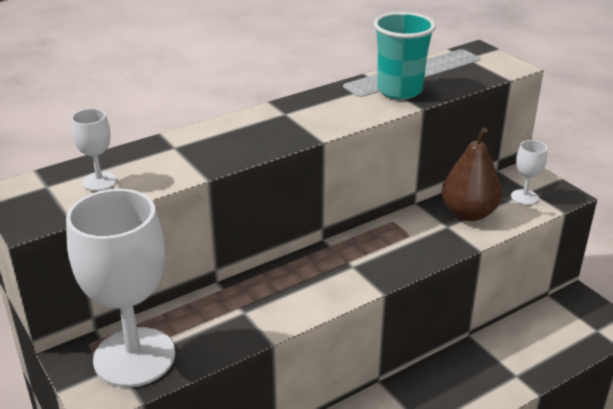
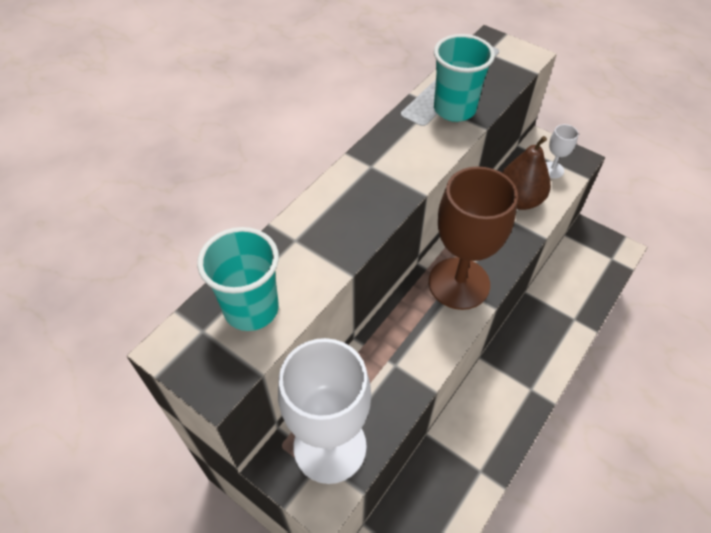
camera: 20 degrees left, 20 degrees up
white goblet [71,108,117,191] -> turquoise cup [197,227,279,331]
none -> brown goblet [429,166,518,310]

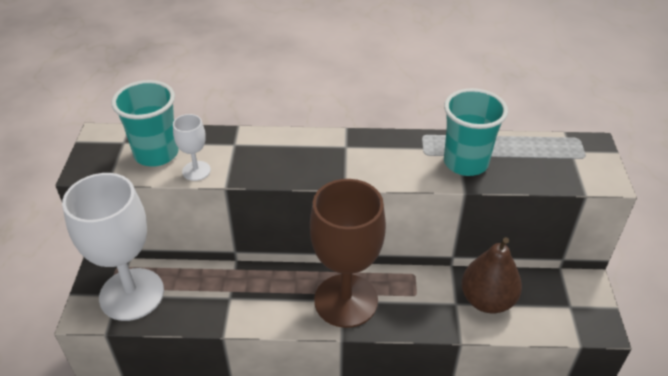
camera: 55 degrees right, 10 degrees down
white goblet [546,124,579,179] -> white goblet moved to [173,114,211,181]

